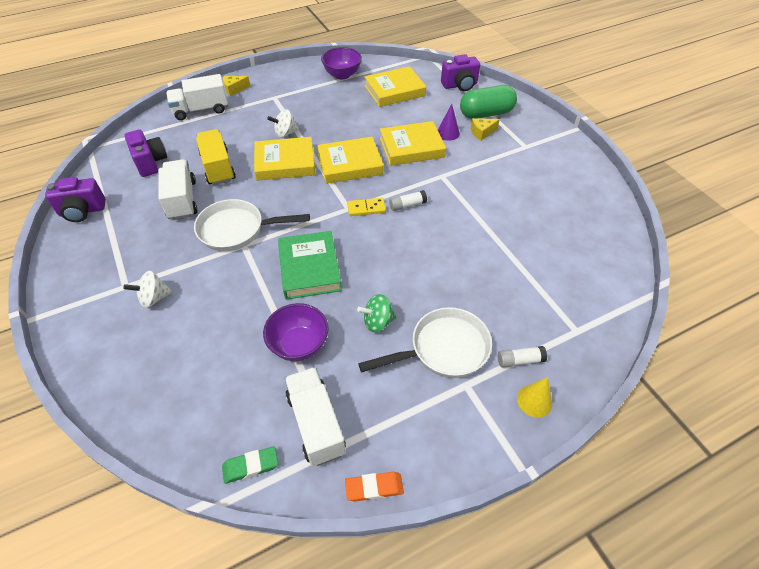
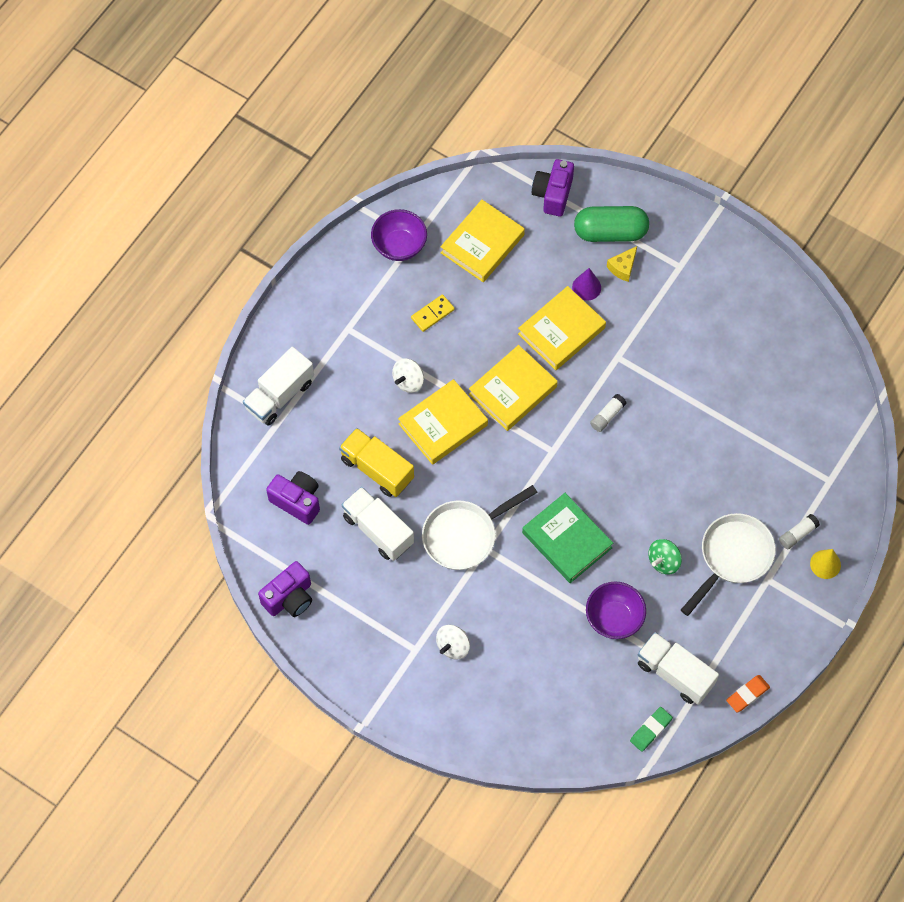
camera: 30 degrees left, 15 degrees up
yellow cheese [223,76,250,96] -> none
yellow domino [347,198,386,216] -> yellow domino moved to [411,294,455,332]
purple camera [441,54,480,91] -> purple camera turned 150 degrees clockwise [532,159,574,216]
green capsule [460,85,517,119] -> green capsule turned 45 degrees clockwise [574,206,649,242]

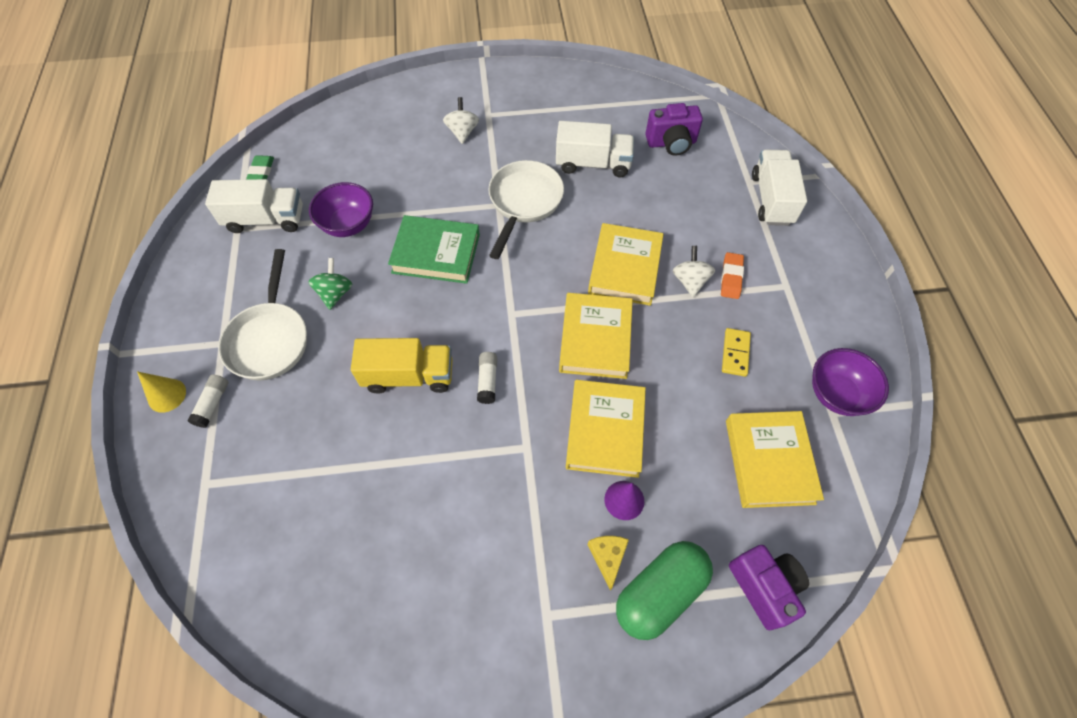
camera: 140 degrees right, 5 degrees down
purple camera [258,561,312,617] -> none
yellow truck [339,428,414,497] -> yellow truck moved to [351,338,452,394]
orange eraser [726,675,770,712] -> orange eraser moved to [721,252,744,299]

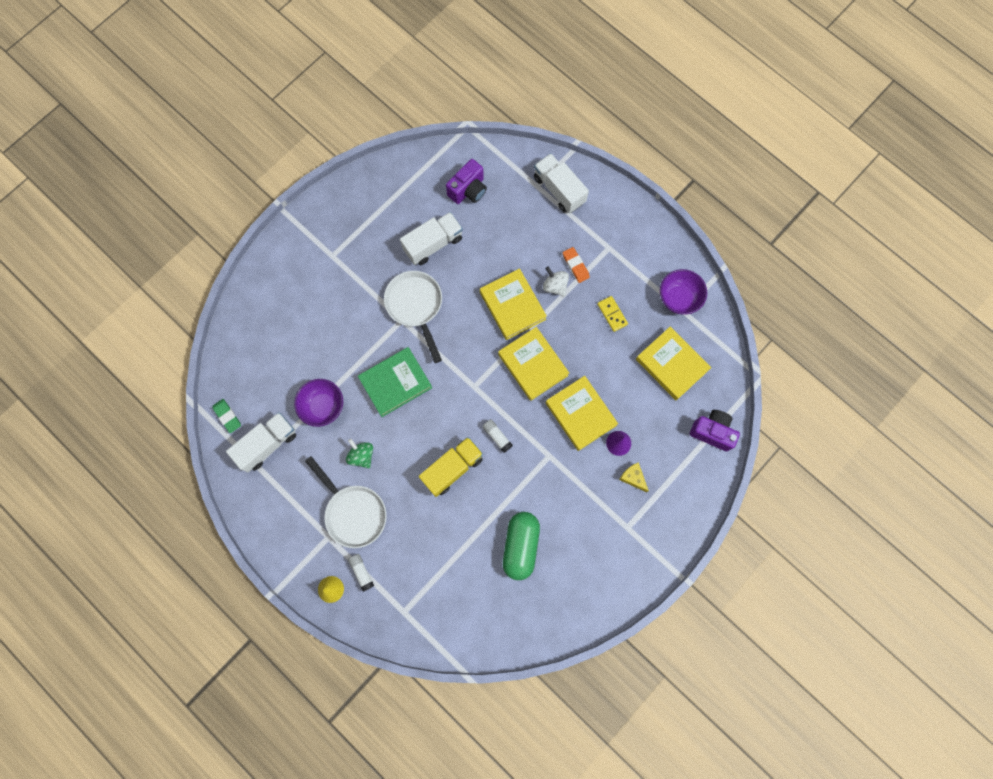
camera: 40 degrees left, 15 degrees up
white spinning top [443,97,479,144] -> none
green capsule [616,541,713,640] -> green capsule moved to [503,512,540,580]

